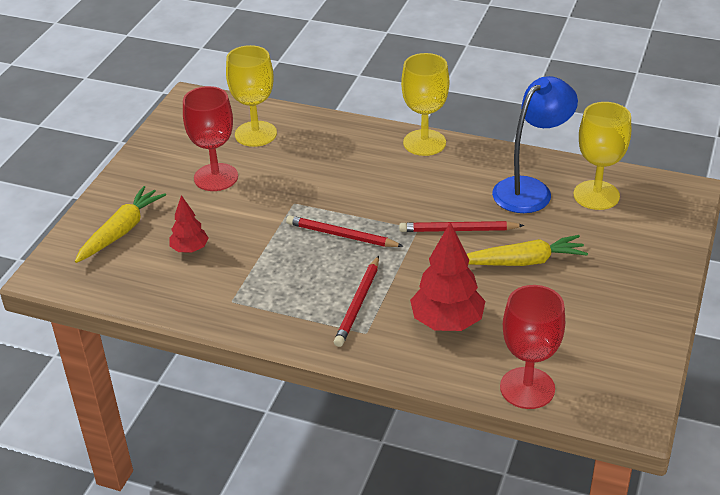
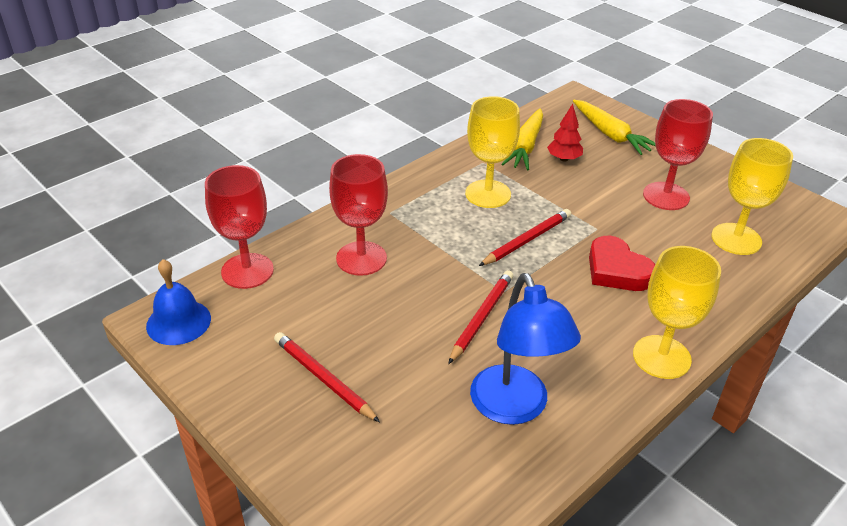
camera: 115 degrees right, 0 degrees up
red pencil [334,256,379,347] -> red pencil moved to [274,332,380,422]
red tree [410,222,485,331] -> red goblet [329,154,388,276]
yellow carrot [467,235,588,266] -> yellow carrot moved to [501,108,543,170]
yellow goblet [574,102,631,210] -> yellow goblet moved to [465,96,520,208]
none -> blue bell [146,259,211,345]
none -> red heart [589,236,655,291]

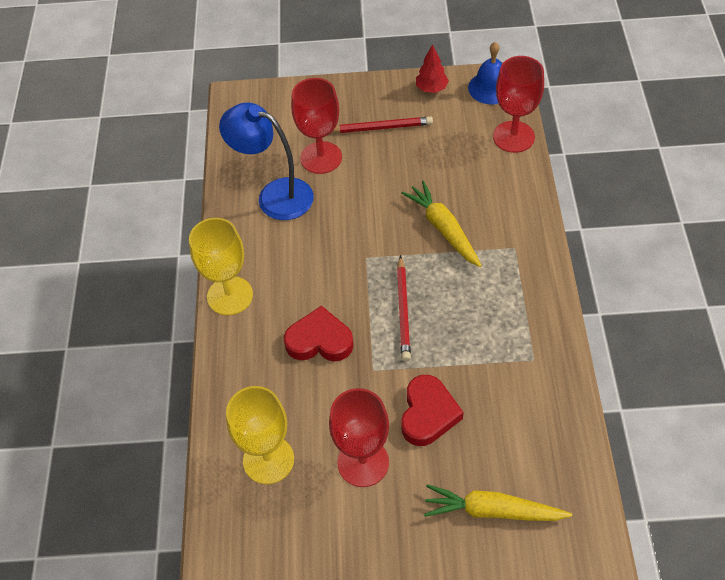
camera: 135 degrees right, 15 degrees up
red goblet [329,154,388,276] -> red goblet moved to [291,78,342,174]
red pencil [448,270,513,364] -> none
yellow goblet [465,96,520,208] -> none
yellow carrot [501,108,543,170] -> yellow carrot moved to [401,181,482,267]
red tree [547,104,583,162] -> red tree moved to [416,44,449,93]
none -> red heart [401,375,463,446]

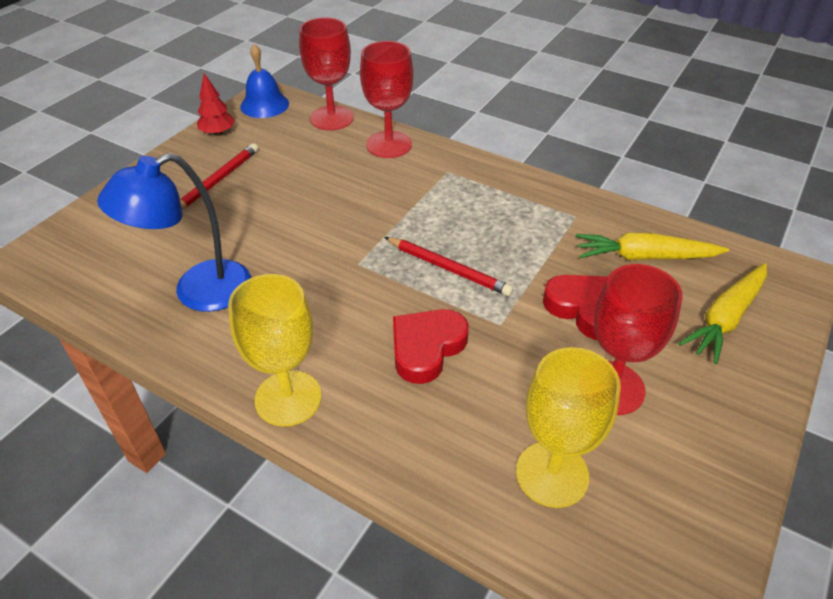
camera: 60 degrees left, 10 degrees down
red goblet [291,78,342,174] -> red goblet moved to [360,41,413,158]
yellow carrot [401,181,482,267] -> yellow carrot moved to [576,233,729,260]

